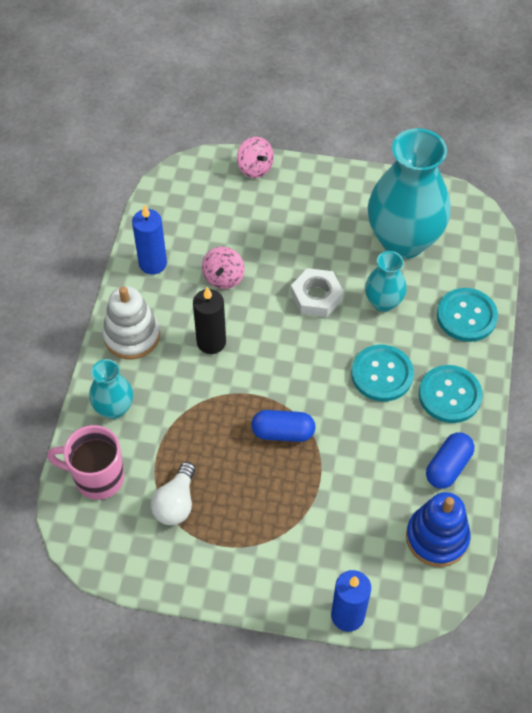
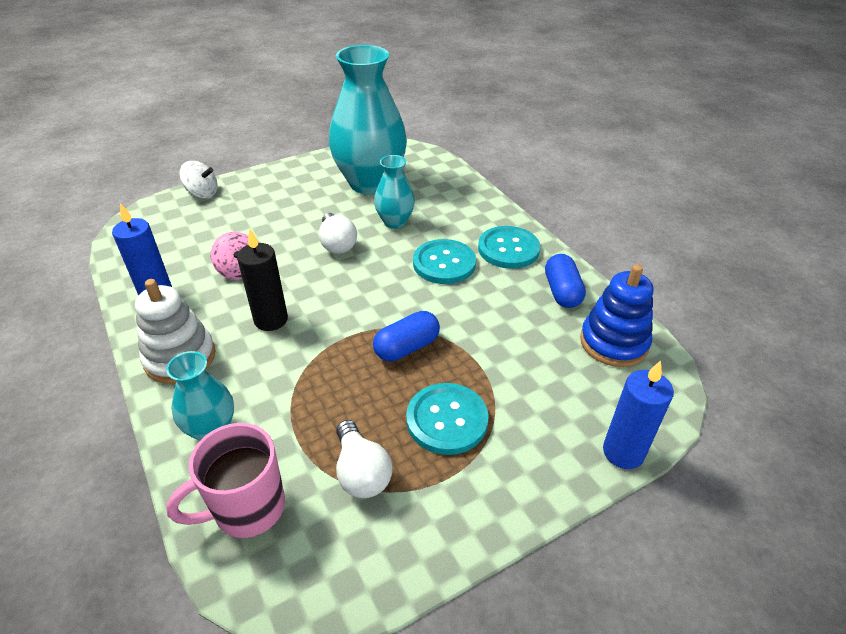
camera: 40 degrees left, 15 degrees down
pink spinning top [237,137,274,178] -> white spinning top [179,161,218,199]
white nut [291,268,344,317] -> white light bulb [319,213,357,254]
turquoise button [437,288,498,342] -> turquoise button moved to [406,383,489,455]

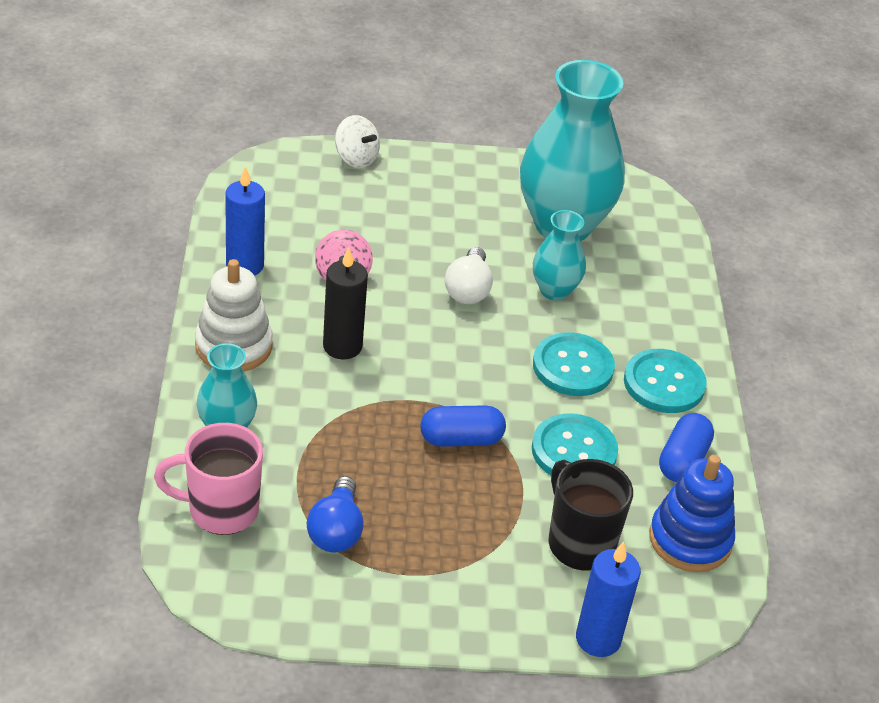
camera: 25 degrees right, 0 degrees up
white light bulb [336,420,392,498] -> blue light bulb [307,476,364,553]
turquoise button [406,383,489,455] -> turquoise button moved to [532,413,618,475]
none -> black mug [548,459,633,570]

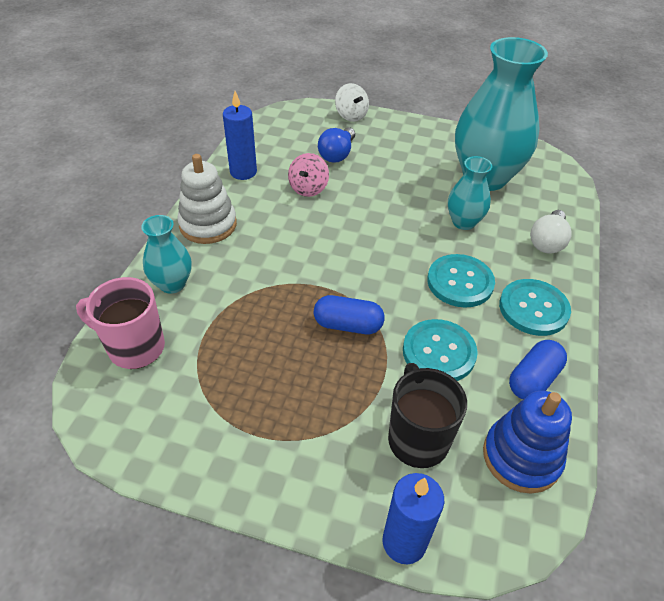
camera: 20 degrees right, 5 degrees up
blue light bulb [307,476,364,553] -> blue light bulb moved to [318,128,355,163]
black candle [323,247,368,359] -> none
white light bulb [445,247,493,304] -> white light bulb moved to [530,210,572,254]

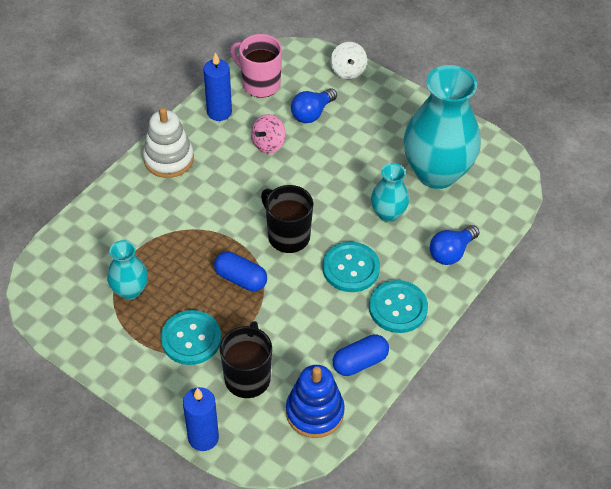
camera: 20 degrees right, 5 degrees up
pink mug [76,277,165,369] -> pink mug moved to [230,34,282,98]
turquoise vase [141,215,192,294] -> turquoise vase moved to [107,240,148,300]
turquoise button [403,319,478,381] -> turquoise button moved to [161,310,221,365]
white light bulb [530,210,572,254] -> blue light bulb [430,225,479,265]
none -> black mug [261,185,313,253]

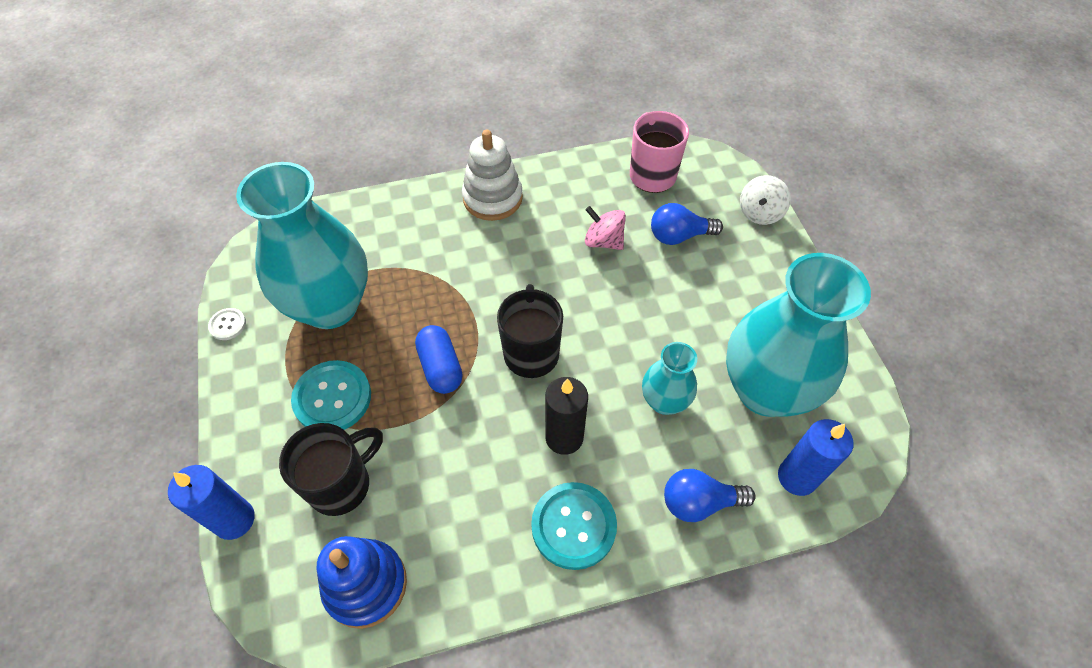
camera: 40 degrees right, 5 degrees up
turquoise vase [107,240,148,300] -> turquoise vase [236,162,368,329], size x2.03
blue candle [203,52,232,121] -> blue candle moved to [778,419,854,496]
pink spinning top [251,114,286,154] -> pink spinning top turned 45 degrees clockwise [585,206,626,250]
turquoise button [323,242,380,292] -> black candle [545,377,588,455]
blue capsule [333,334,389,376] -> none
none -> white button [208,308,246,340]

